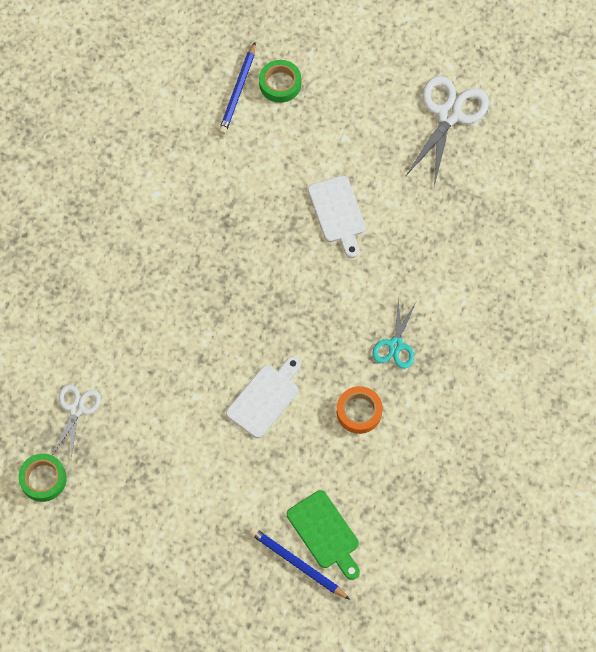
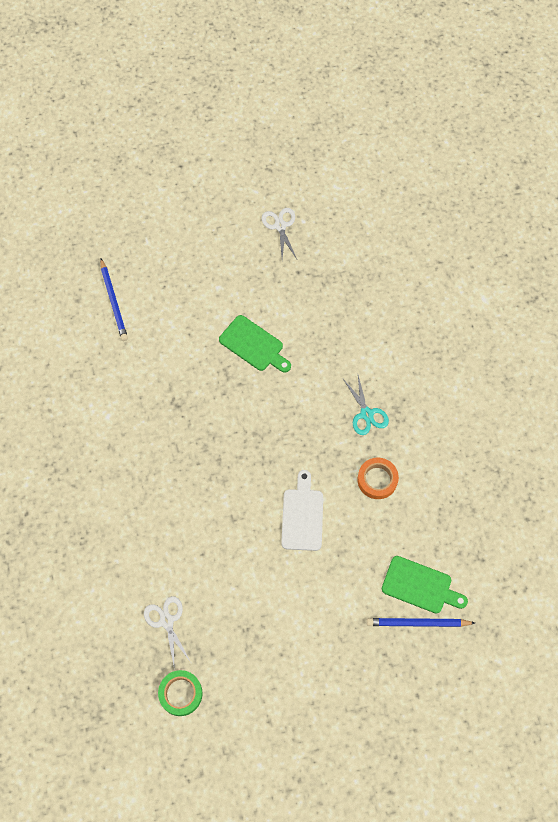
camera: 35 degrees left, 0 degrees up
green tape [259,60,301,103] -> none
white cutting board [308,176,366,258] -> green cutting board [219,315,291,373]
white scissors [405,76,489,186] -> white scissors [262,208,297,259], size x0.59

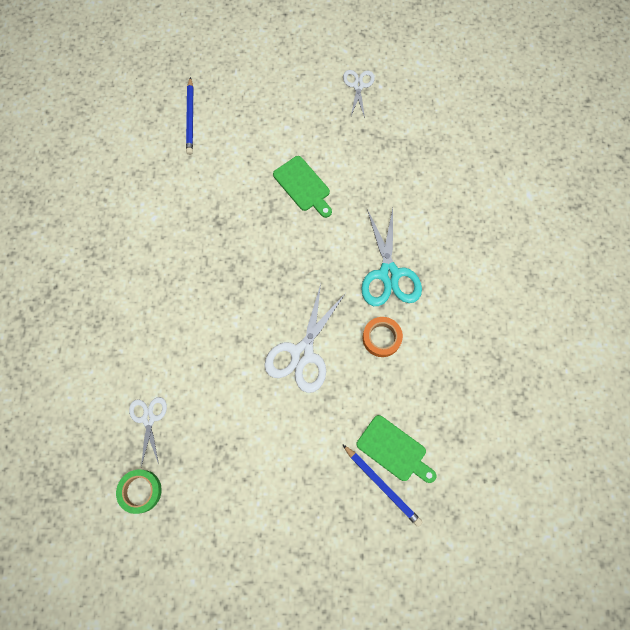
camera: 15 degrees right, 5 degrees up
white cutting board [281,470,323,551] -> white scissors [264,284,346,393]
turquoise scissors [343,375,389,435] -> turquoise scissors [361,208,422,306], size x1.71
blue pencil [366,618,475,627] -> blue pencil turned 150 degrees counterclockwise [343,445,422,527]

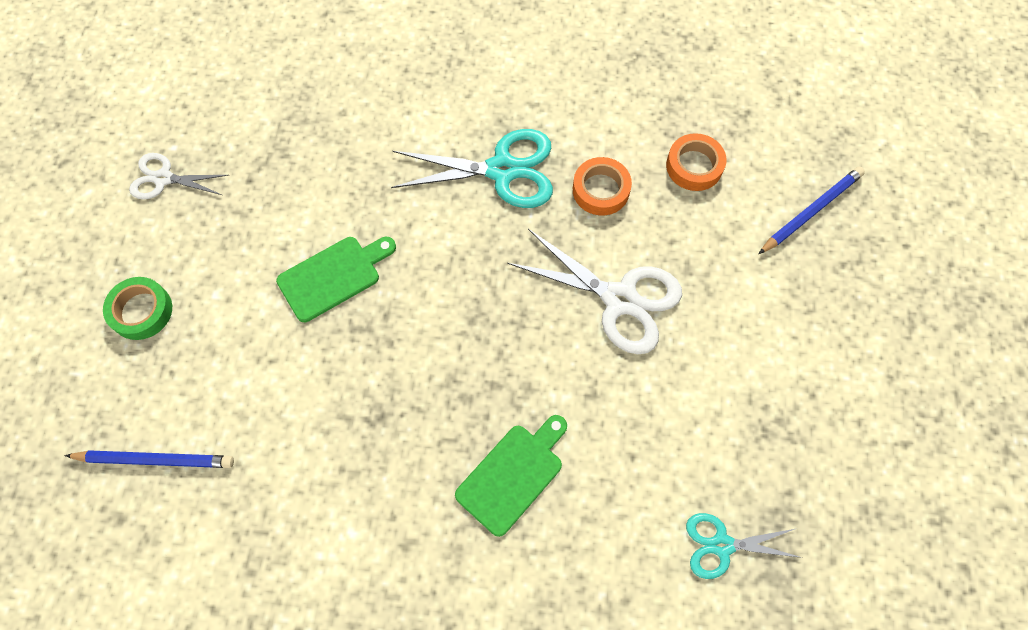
camera: 85 degrees left, 5 degrees down
green tape [116,470,162,514] -> green tape moved to [103,277,172,340]
white scissors [129,397,167,467] -> turquoise scissors [686,513,803,579]
green cutting board [357,415,436,483] -> green cutting board moved to [455,415,567,537]
none -> orange tape [666,133,726,191]

